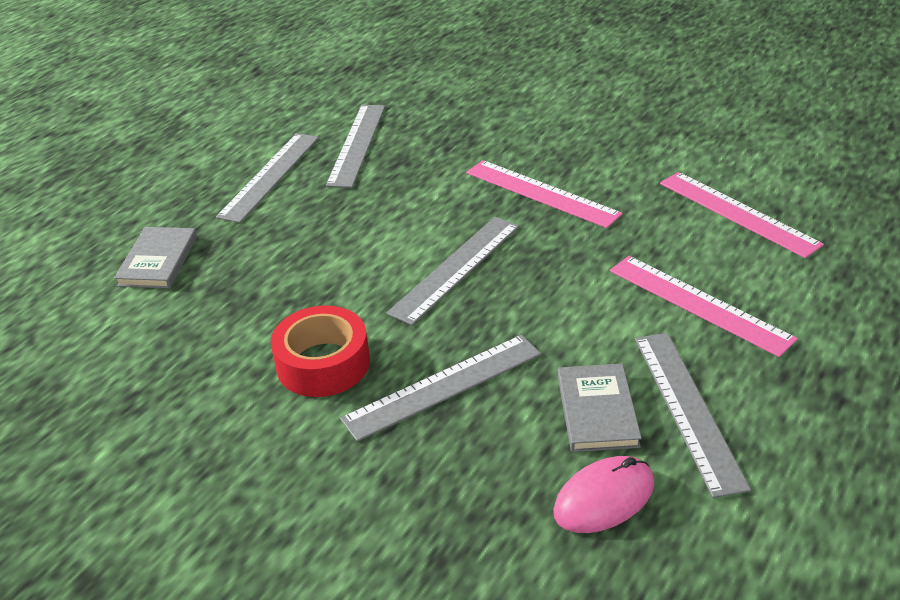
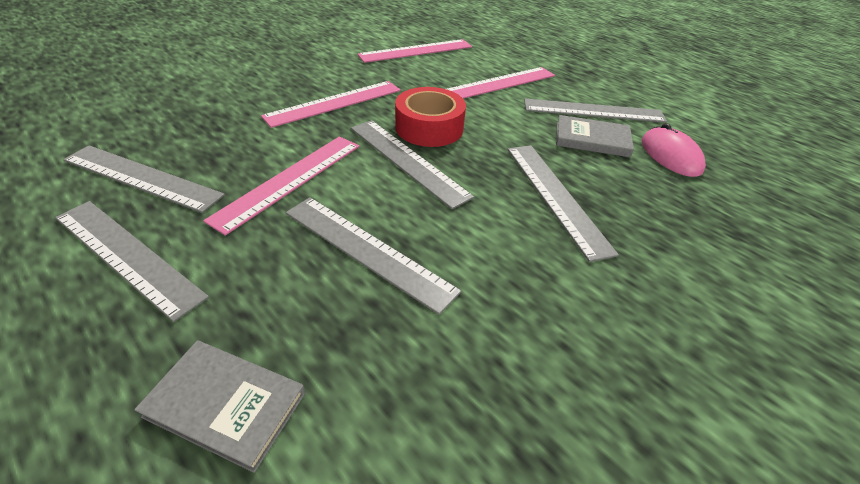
camera: 80 degrees left, 5 degrees up
red tape [271,305,370,397] -> red tape moved to [395,87,466,147]
none -> pink ruler [203,136,359,236]
none -> grey ruler [286,197,461,315]

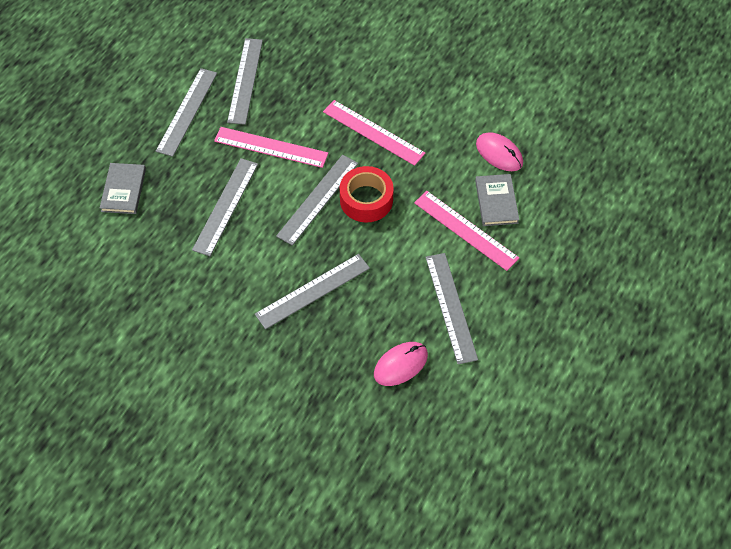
camera: 75 degrees right, 15 degrees up
pink ruler [358,39,472,63] -> pink mouse [476,132,523,171]
grey book [556,115,634,157] -> grey book moved to [475,174,519,226]

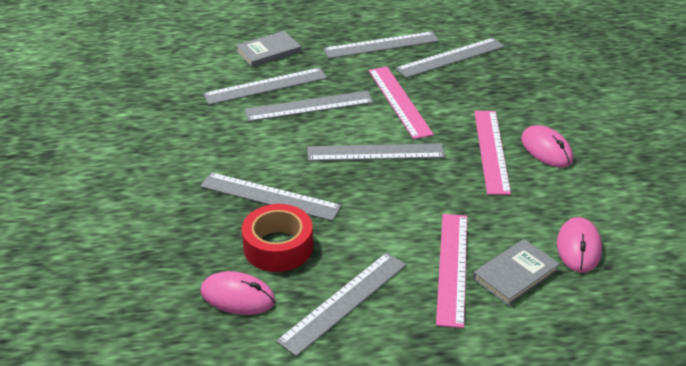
camera: 55 degrees right, 20 degrees down
red tape [339,166,394,222] -> red tape moved to [242,204,313,272]
none -> grey ruler [203,68,327,105]
none -> pink mouse [521,125,573,168]

